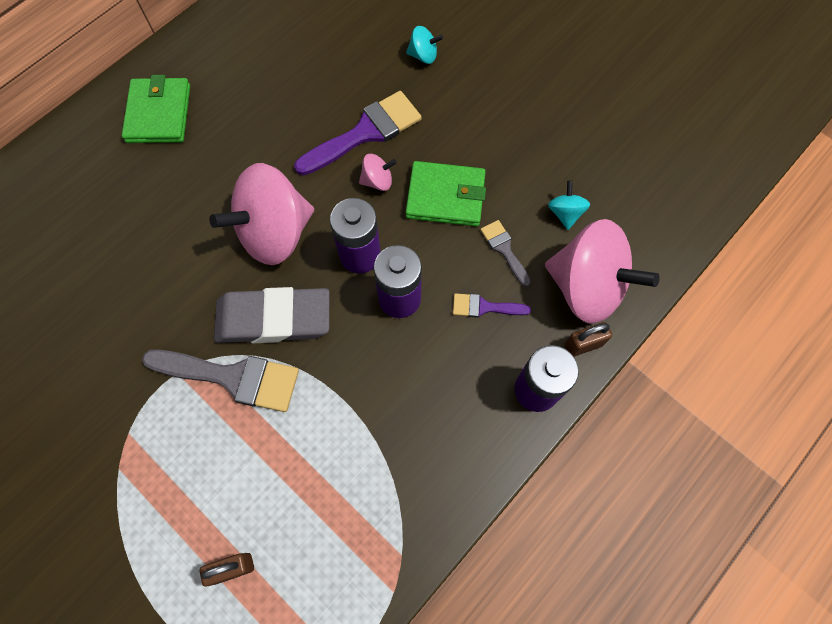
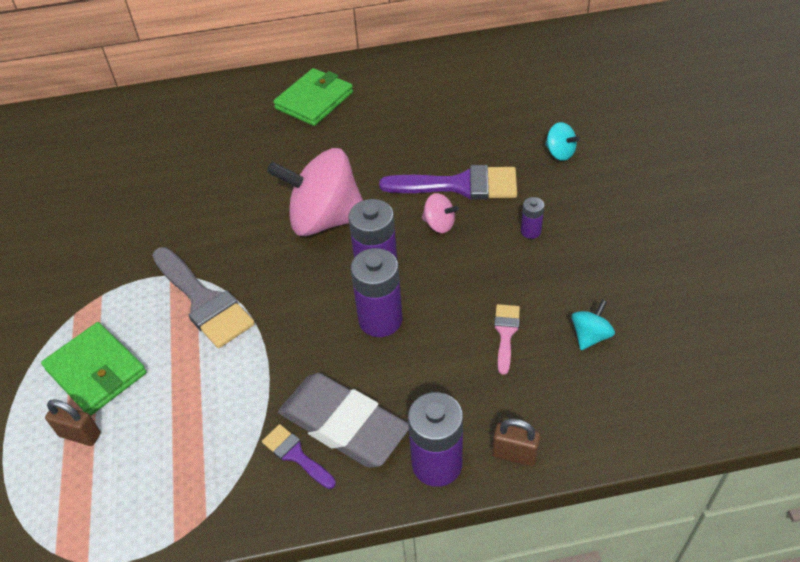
camera: 40 degrees right, 20 degrees down
grey eraser [214,287,329,343] -> grey eraser moved to [278,373,409,468]
green wallet [406,161,486,227] -> green wallet moved to [41,322,147,416]
purple brush [453,293,531,318] -> purple brush moved to [262,424,336,489]
grey brush [480,220,531,286] -> pink brush [494,304,520,375]
pink spinning top [545,219,660,324] -> none
none -> purple battery [521,197,544,239]

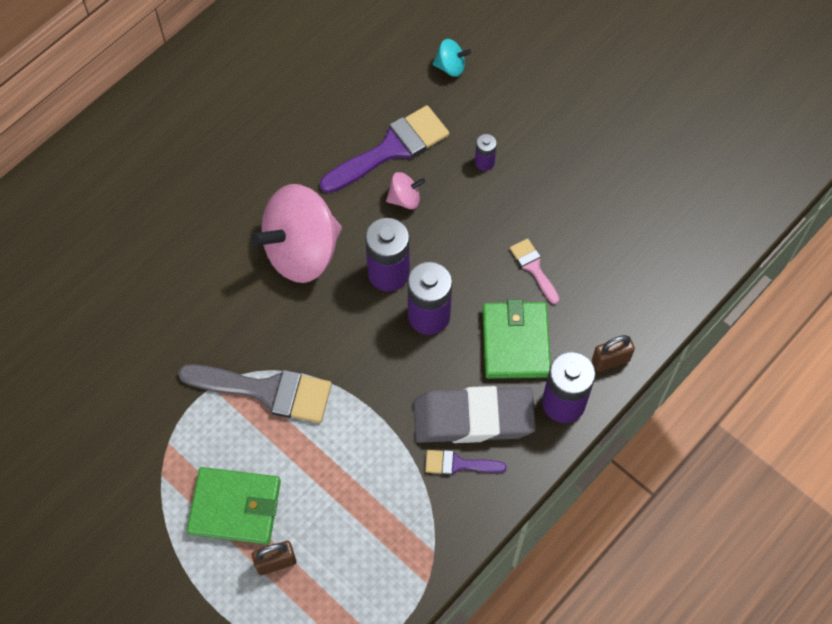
camera: 40 degrees left, 15 degrees up
green wallet [273,68,353,126] -> green wallet moved to [482,299,551,379]
turquoise spinning top [571,300,615,350] -> none

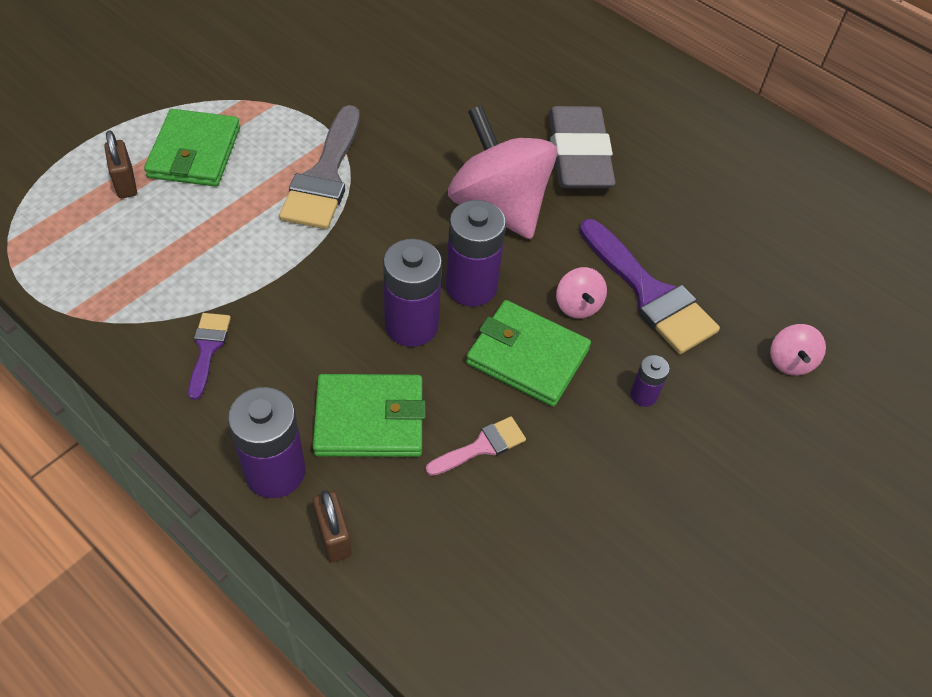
camera: 85 degrees right, 10 degrees down
grey eraser [414,386,536,443] -> grey eraser moved to [548,106,615,188]
turquoise spinning top [433,39,471,77] -> pink spinning top [770,324,826,376]
none -> green wallet [466,300,591,407]

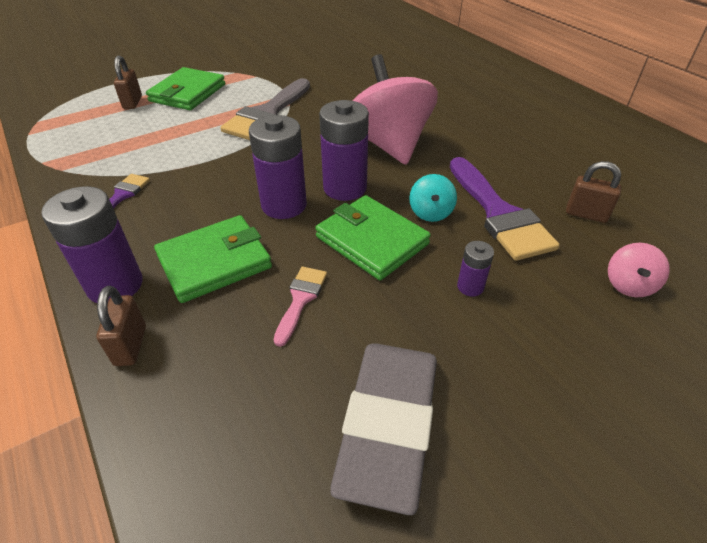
camera: 20 degrees right, 10 degrees down
green wallet [313,374,425,457] -> green wallet turned 45 degrees counterclockwise [154,215,272,303]
pink brush [426,416,526,476] -> pink brush turned 60 degrees counterclockwise [274,267,327,347]
grey eraser [548,106,615,188] -> grey eraser moved to [330,343,437,515]
pink spinning top [556,267,607,319] -> turquoise spinning top [409,174,457,222]
none -> brown padlock [566,161,621,223]

